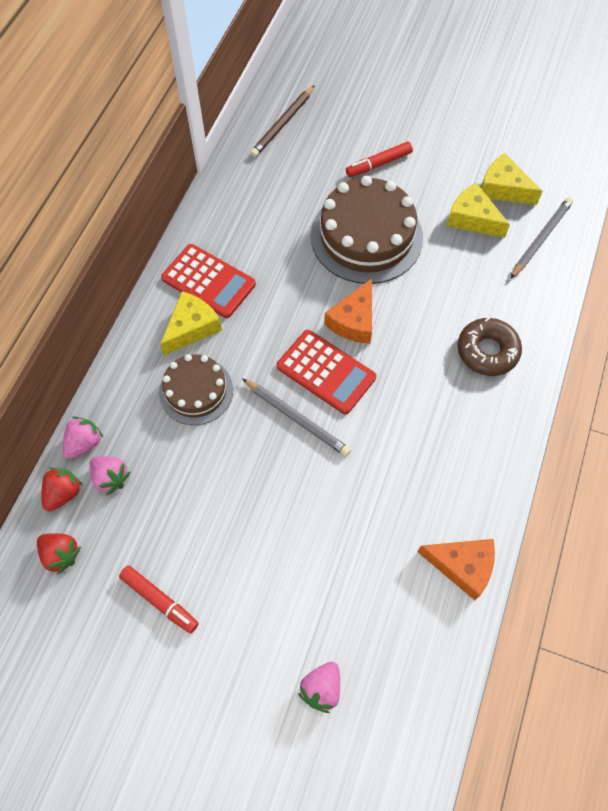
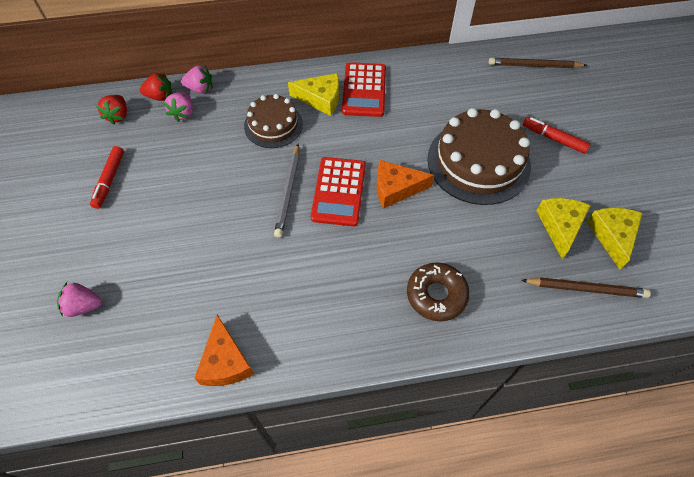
camera: 60 degrees right, 5 degrees down
grey pencil [510,197,573,279] -> brown pencil [521,277,651,298]

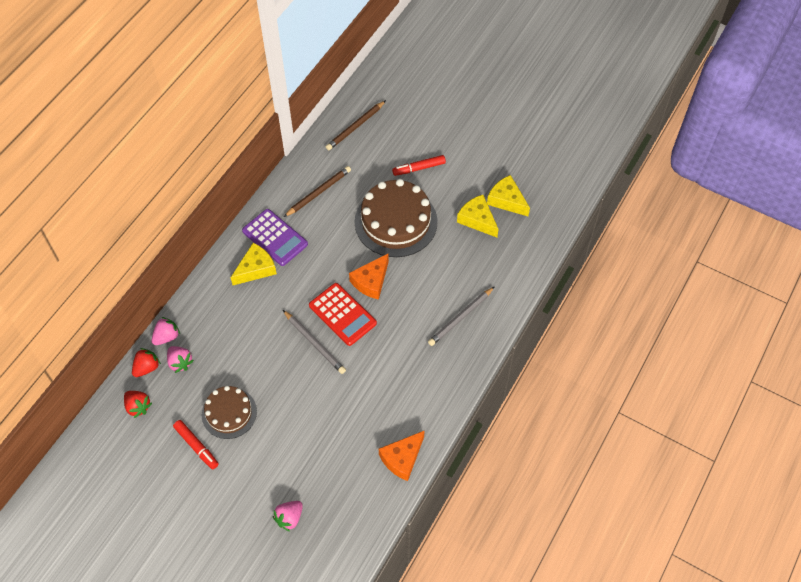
camera: 50 degrees left, 0 degrees up
orange cheese [194,315,254,386] -> orange cheese turned 105 degrees clockwise [379,430,425,481]
brown cake [244,94,303,148] -> brown cake moved to [202,386,257,439]
red calculator [342,62,386,117] -> purple calculator [242,209,308,266]
brown donut [407,262,470,321] -> grey pencil [428,286,495,346]
brown pencil [521,277,651,298] -> brown pencil moved to [284,166,351,217]

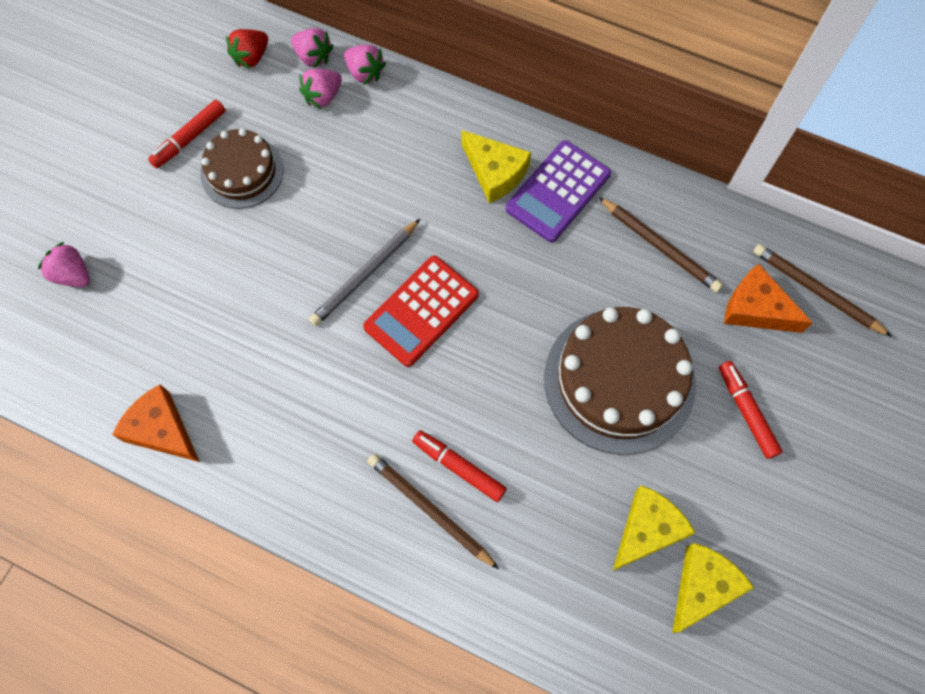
camera: 85 degrees right, 10 degrees up
red strawberry [132,348,161,377] -> pink strawberry [291,28,333,68]
orange cheese [349,254,389,300] -> orange cheese moved to [724,264,813,333]
grey pencil [428,286,495,346] -> brown pencil [367,454,499,569]
none -> red marker [412,430,507,502]

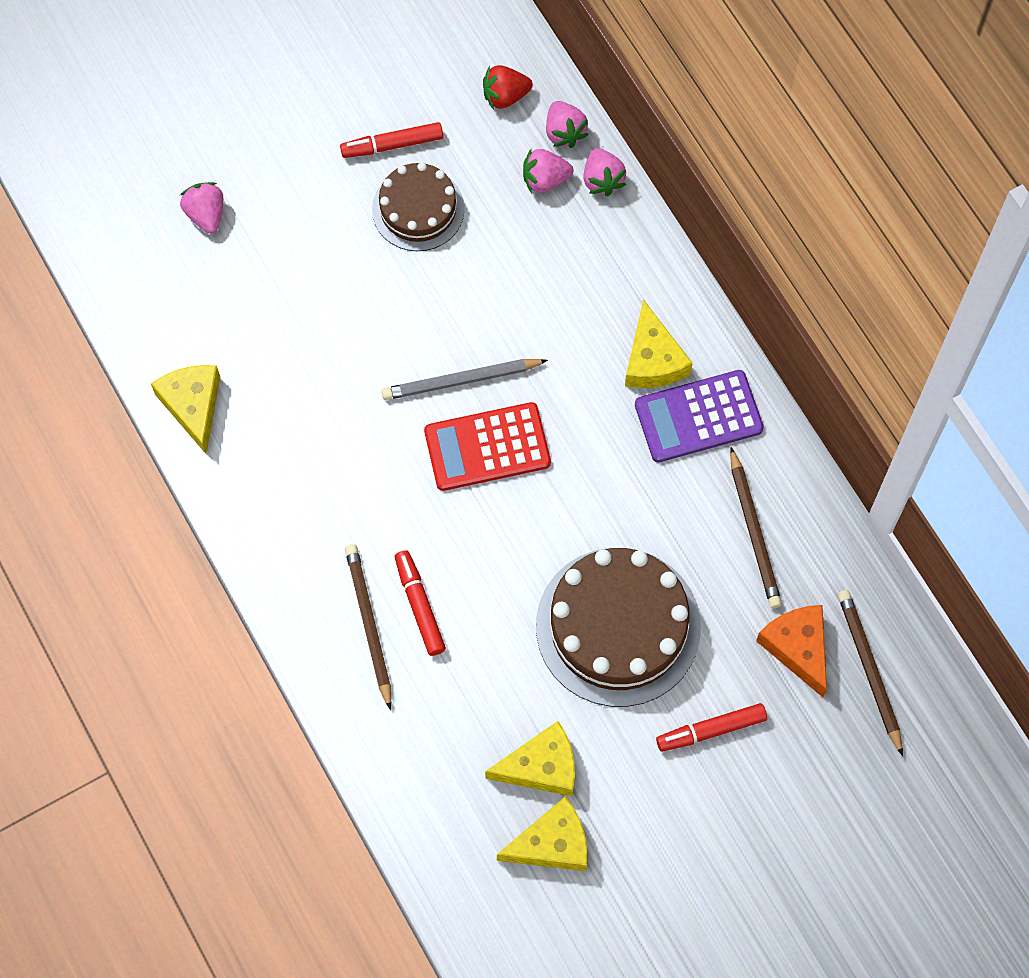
camera: 35 degrees right, 0 degrees up
orange cheese [112,384,199,462] -> yellow cheese [151,365,220,454]
red marker [719,361,783,459] -> red marker turned 120 degrees counterclockwise [656,703,767,752]

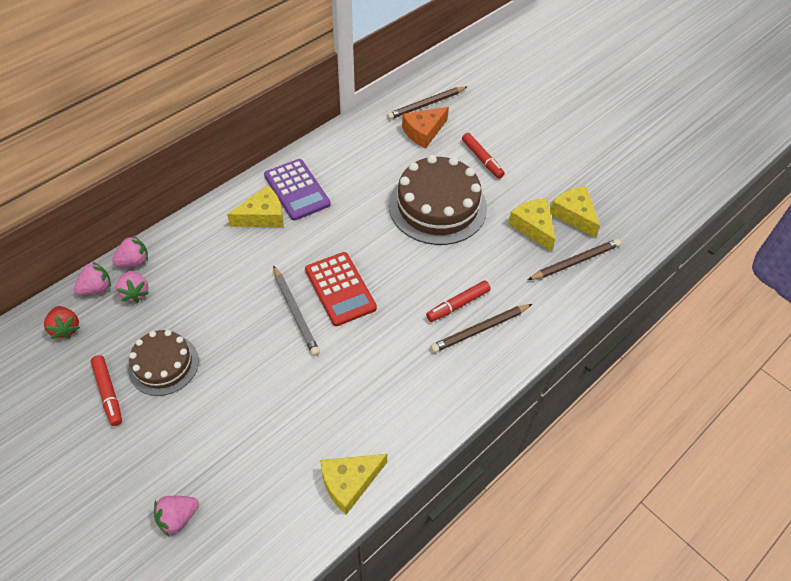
camera: 105 degrees left, 15 degrees down
brown pencil [730,447,782,608] -> brown pencil moved to [528,239,621,280]

